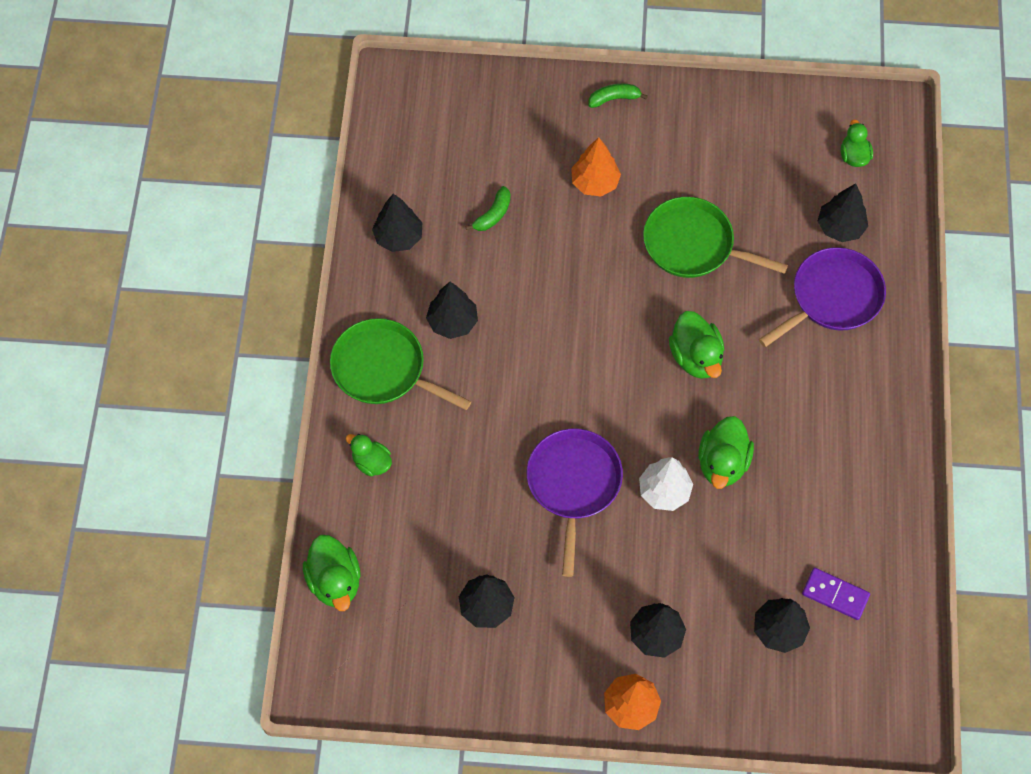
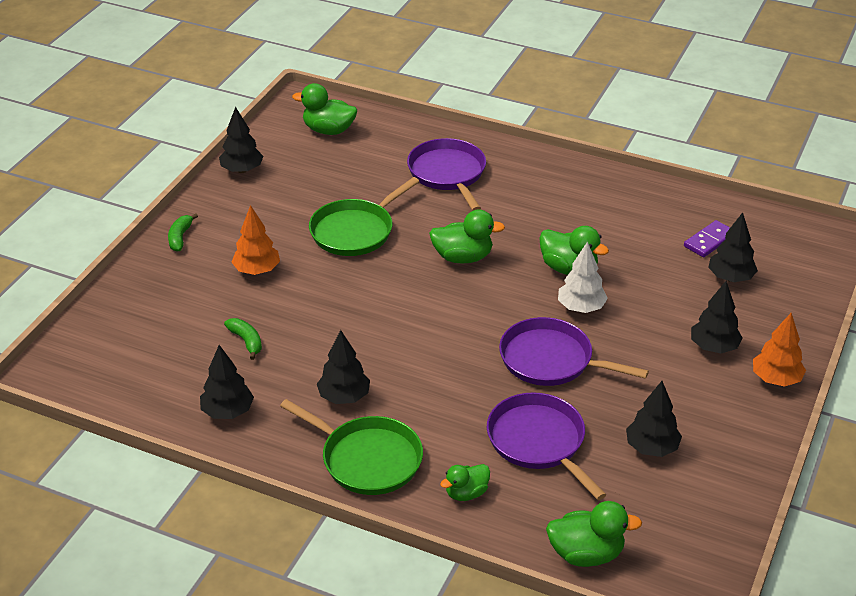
camera: 70 degrees left, 25 degrees down
green pan [330,318,471,410] -> green pan turned 105 degrees counterclockwise [280,399,423,495]
black tree [818,183,868,242] -> black tree moved to [219,107,263,173]
green duck [841,120,873,167] -> green duck [292,83,357,135], size x1.56
none -> purple pan [487,392,606,500]

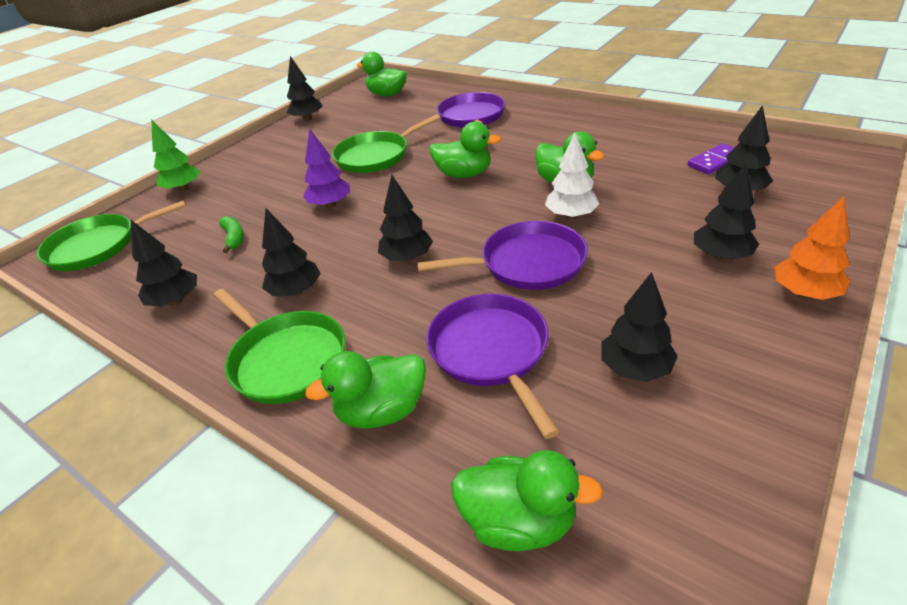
camera: 15 degrees right, 0 degrees up
green banana [168,213,198,252] -> none
orange tree [231,205,280,275] -> none
green duck [440,464,490,501] -> green duck [305,351,426,429], size x1.56
purple pan [499,317,649,386] -> purple pan turned 135 degrees clockwise [417,221,588,290]
none -> green pan [37,200,186,271]
none -> green tree [151,119,201,192]
none -> purple tree [303,129,350,208]
none -> black tree [378,175,433,262]

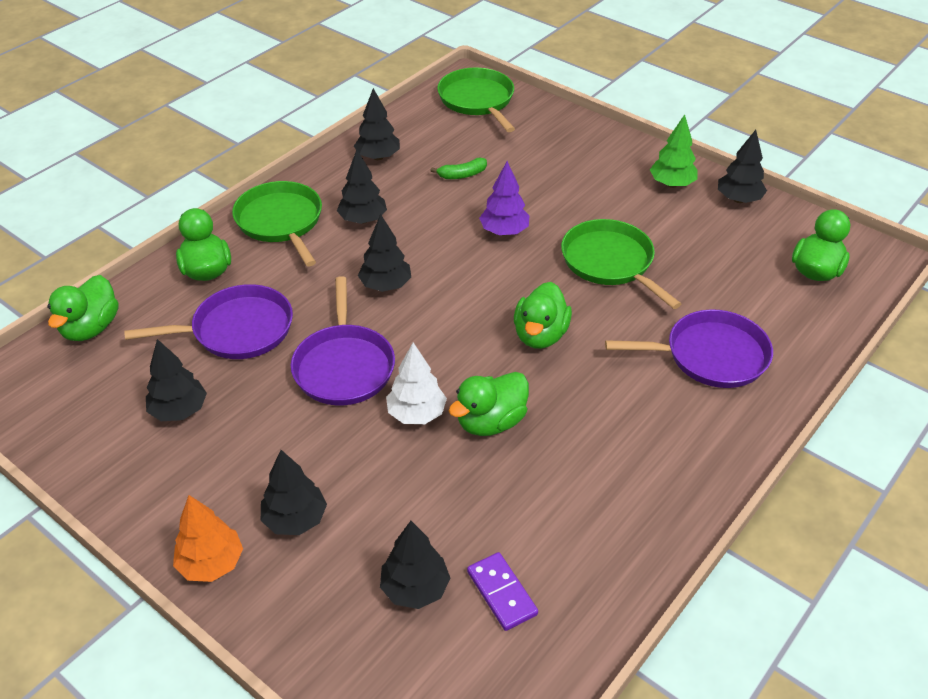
camera: 90 degrees right, 5 degrees up
green tree [151,119,201,192] -> green tree moved to [650,115,698,188]
green pan [213,288,346,404] -> green pan turned 105 degrees clockwise [232,181,322,267]

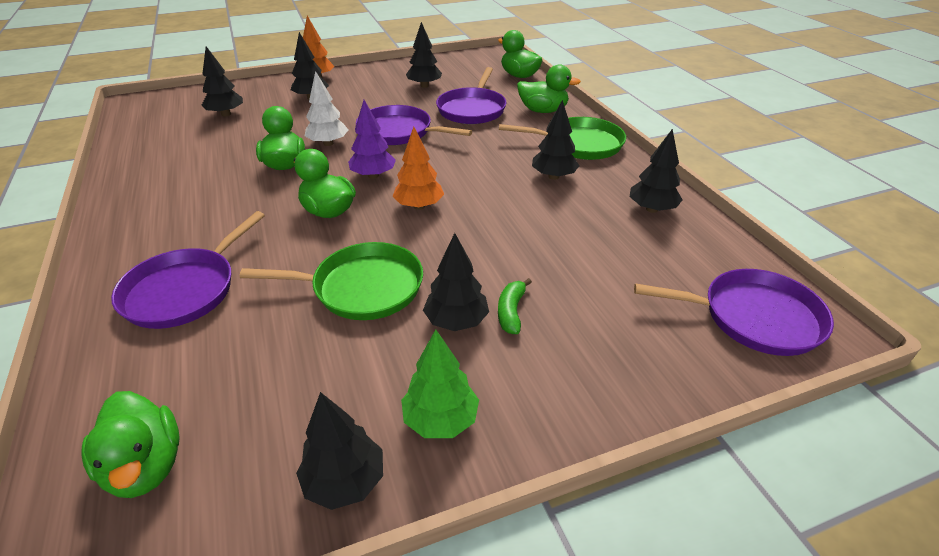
camera: 120 degrees right, 5 degrees down
black tree [358,214,411,292] -> black tree moved to [423,233,489,331]
green banana [430,158,487,179] -> green banana moved to [498,278,532,334]
green pan [437,67,515,132] -> purple pan [634,269,834,356]
purple domino [467,552,538,631] -> none
purple tree [479,161,530,235] -> purple tree moved to [348,100,396,179]
none -> orange tree [392,127,444,210]

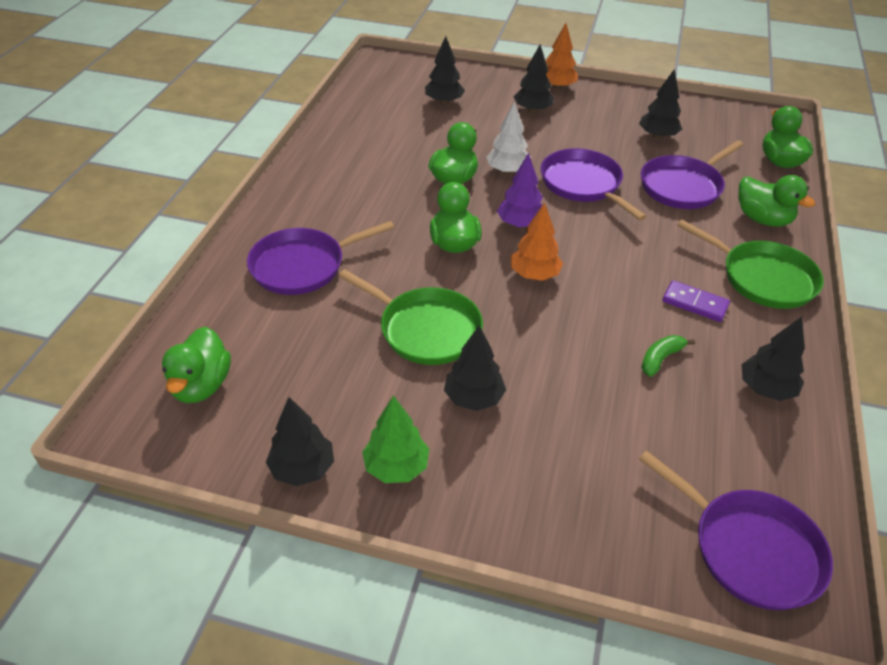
camera: 35 degrees right, 5 degrees up
green banana [498,278,532,334] -> green banana moved to [641,335,695,377]
black tree [532,100,580,180] -> purple domino [663,280,730,322]

